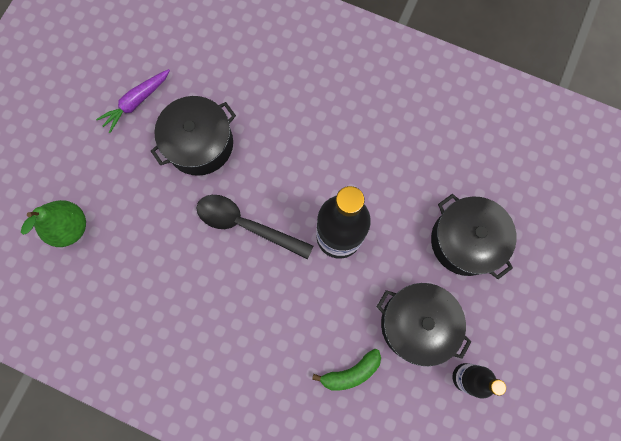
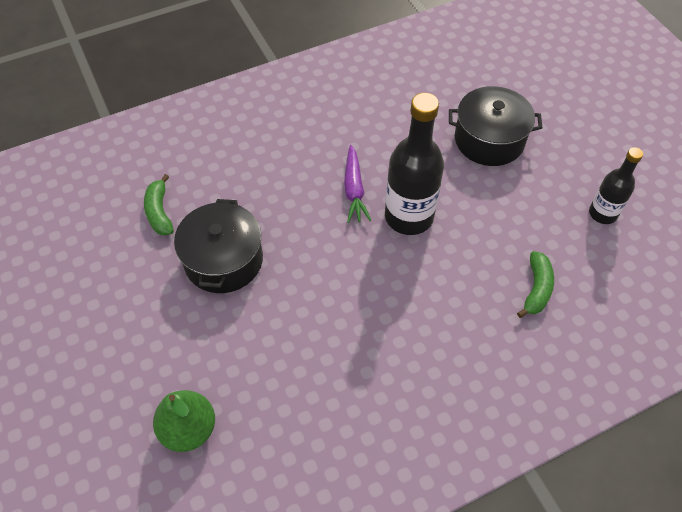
camera: 50 degrees left, 20 degrees down
purple carrot [96,69,170,133] -> purple carrot moved to [344,145,371,223]
black spoon [197,195,313,259] -> none
black pot [377,283,472,366] -> none
none -> green banana [144,174,174,235]

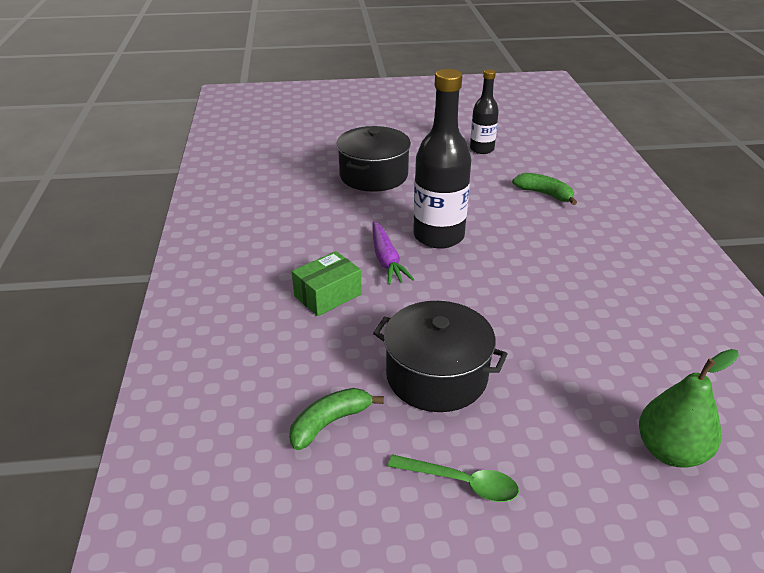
camera: 70 degrees left, 20 degrees down
green banana [144,174,174,235] -> green banana turned 135 degrees clockwise [289,388,384,450]
purple carrot [344,145,371,223] -> purple carrot turned 60 degrees clockwise [372,221,415,285]
none -> green box [292,251,362,316]
none -> green spoon [388,455,519,502]

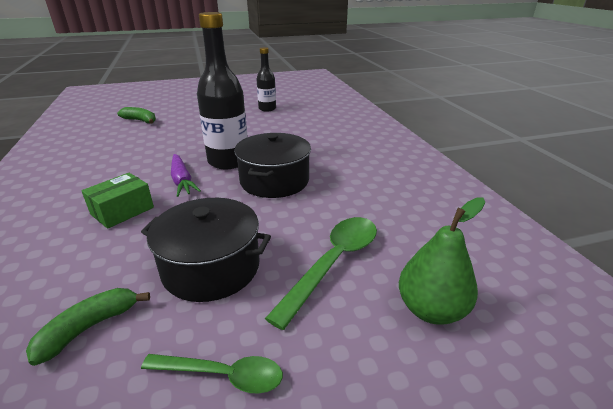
camera: 10 degrees left, 5 degrees down
black pot [336,126,411,192] -> black pot moved to [234,133,311,198]
green banana [512,173,577,205] -> green banana moved to [117,107,156,124]
none -> green spoon [265,217,377,330]

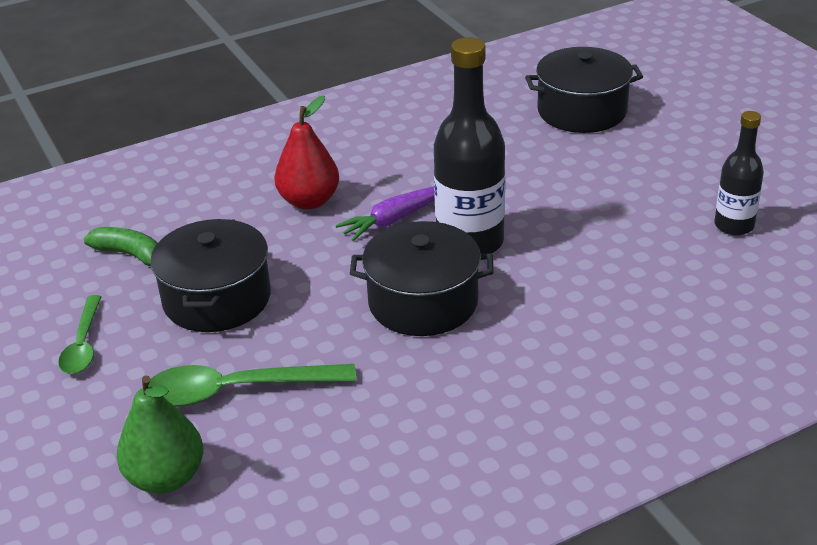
camera: 80 degrees right, 5 degrees up
green box [82,173,154,229] -> red pear [274,96,339,210]
green banana [117,107,156,124] -> black pot [525,47,643,133]
green spoon [265,217,377,330] -> green spoon turned 150 degrees clockwise [148,364,356,407]

